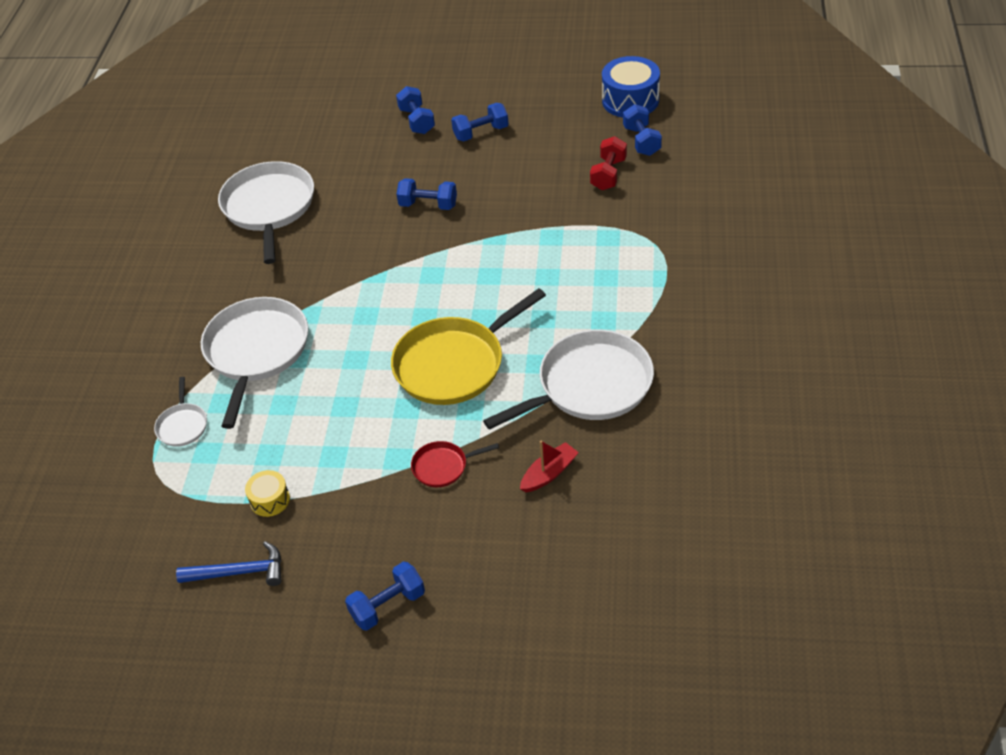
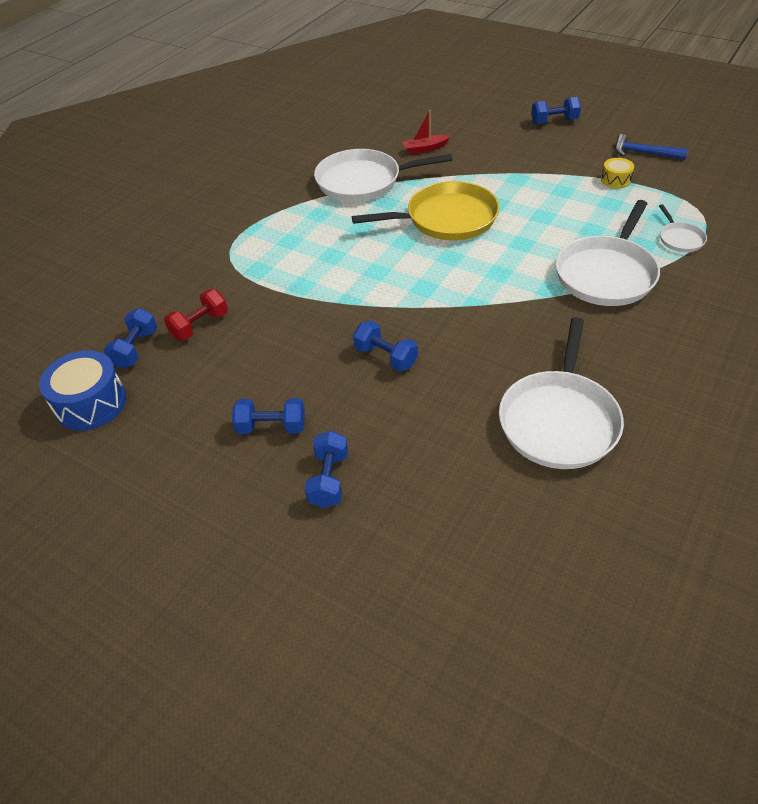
camera: 155 degrees left, 0 degrees up
white pan [154,377,207,447] -> white pan turned 150 degrees clockwise [659,204,707,252]
red pan [411,441,499,487] -> none

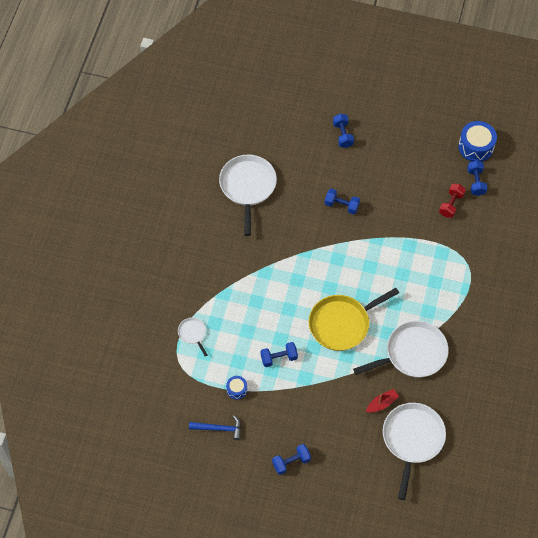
camera: 160 degrees right, 15 degrees up
blue dumbbell [232,398,305,434] -> blue dumbbell moved to [260,342,298,367]
white pan [555,200,660,306] -> white pan moved to [383,403,446,500]
yellow drum [601,158,634,189] -> blue drum [226,376,247,400]

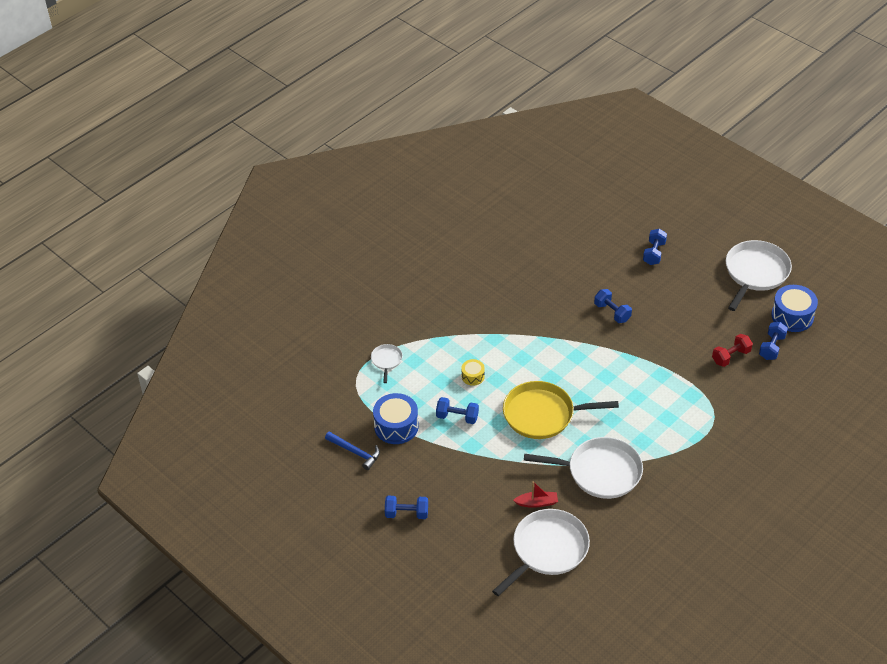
camera: 30 degrees right, 15 degrees down
white pan [219,155,277,236] -> white pan moved to [726,240,792,311]
blue drum [226,376,247,400] -> blue drum [373,393,419,444], size x1.87
none -> yellow drum [461,359,485,386]

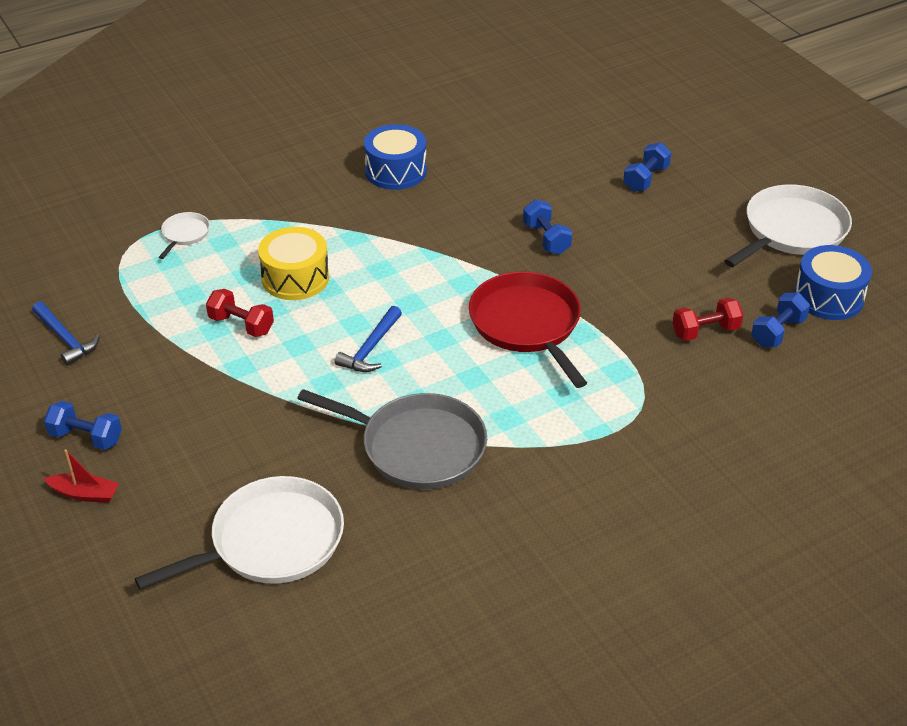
camera: 15 degrees right, 5 degrees down
blue drum [373,393,419,444] -> blue drum moved to [364,124,427,190]
blue dumbbell [436,397,479,424] -> red dumbbell [206,289,274,337]
yellow drum [461,359,485,386] -> yellow drum [258,227,329,300], size x1.87
yellow pan [503,381,619,439] -> blue hammer [334,306,402,372]
red boat [513,481,558,508] -> red boat moved to [44,449,119,503]
white pan [524,437,643,499] -> grey pan [297,389,487,489]
none -> red pan [469,271,587,388]

